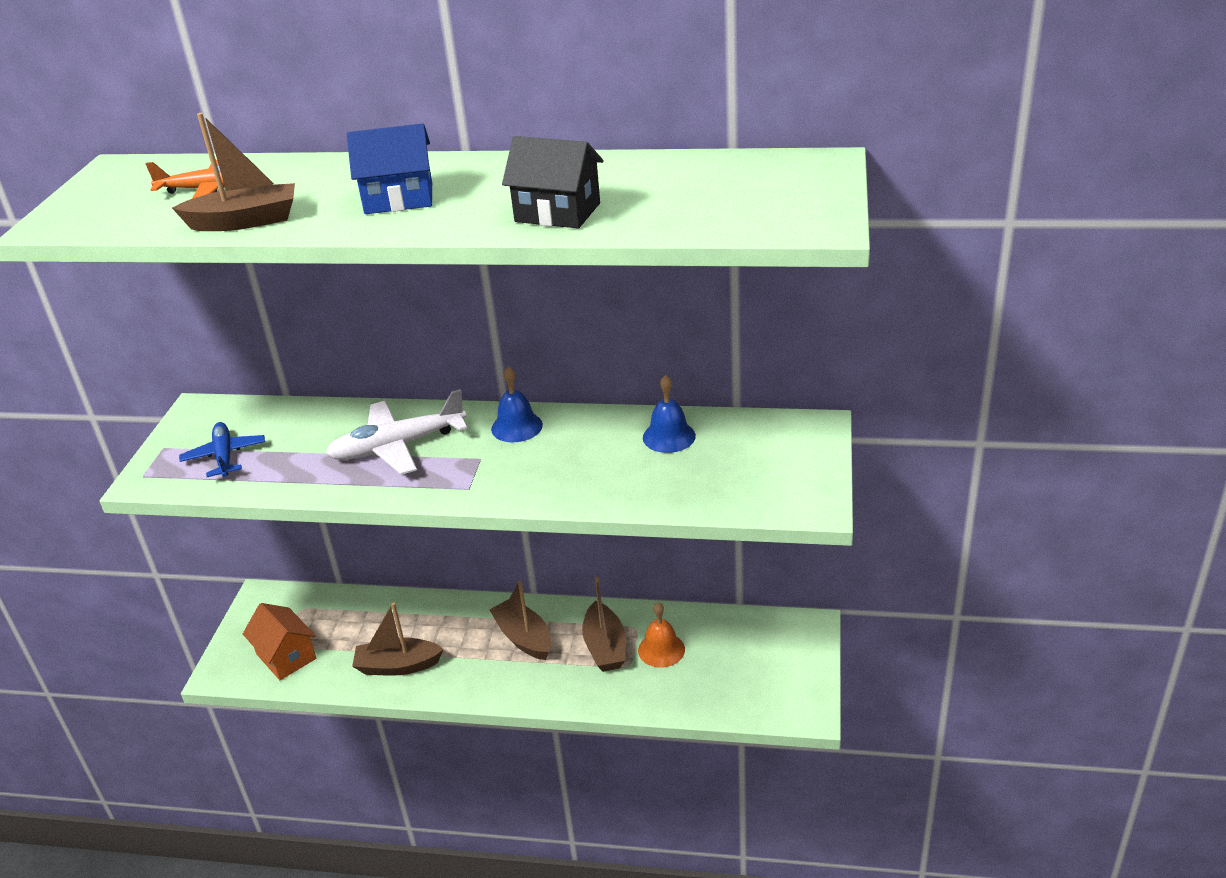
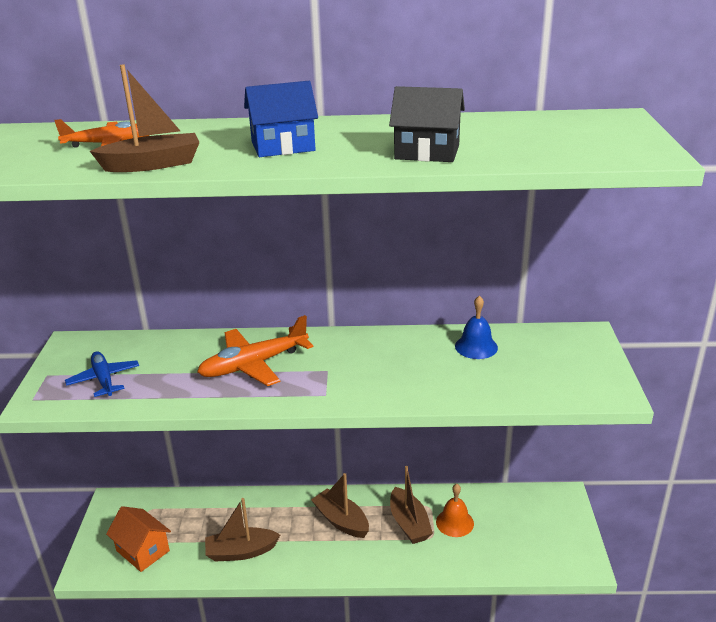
camera: 10 degrees left, 5 degrees down
white plane [325,389,468,475] -> orange plane [197,315,313,386]
blue bell [491,367,543,442] -> none

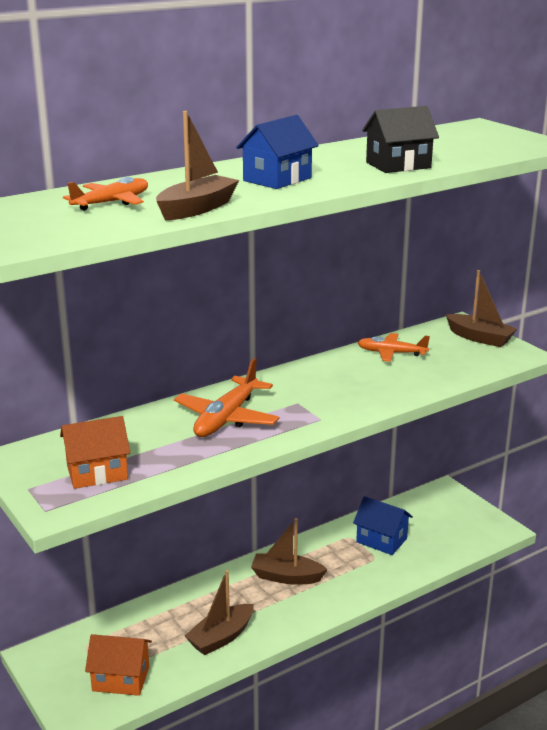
camera: 35 degrees left, 5 degrees down
blue plane [65,351,139,397] -> orange house [60,416,130,489]
brown boat [390,466,433,544] -> brown boat moved to [446,270,517,347]
orange bell [436,484,474,537] -> blue house [353,496,413,555]
blue bell [455,295,498,359] -> orange plane [358,333,430,362]

